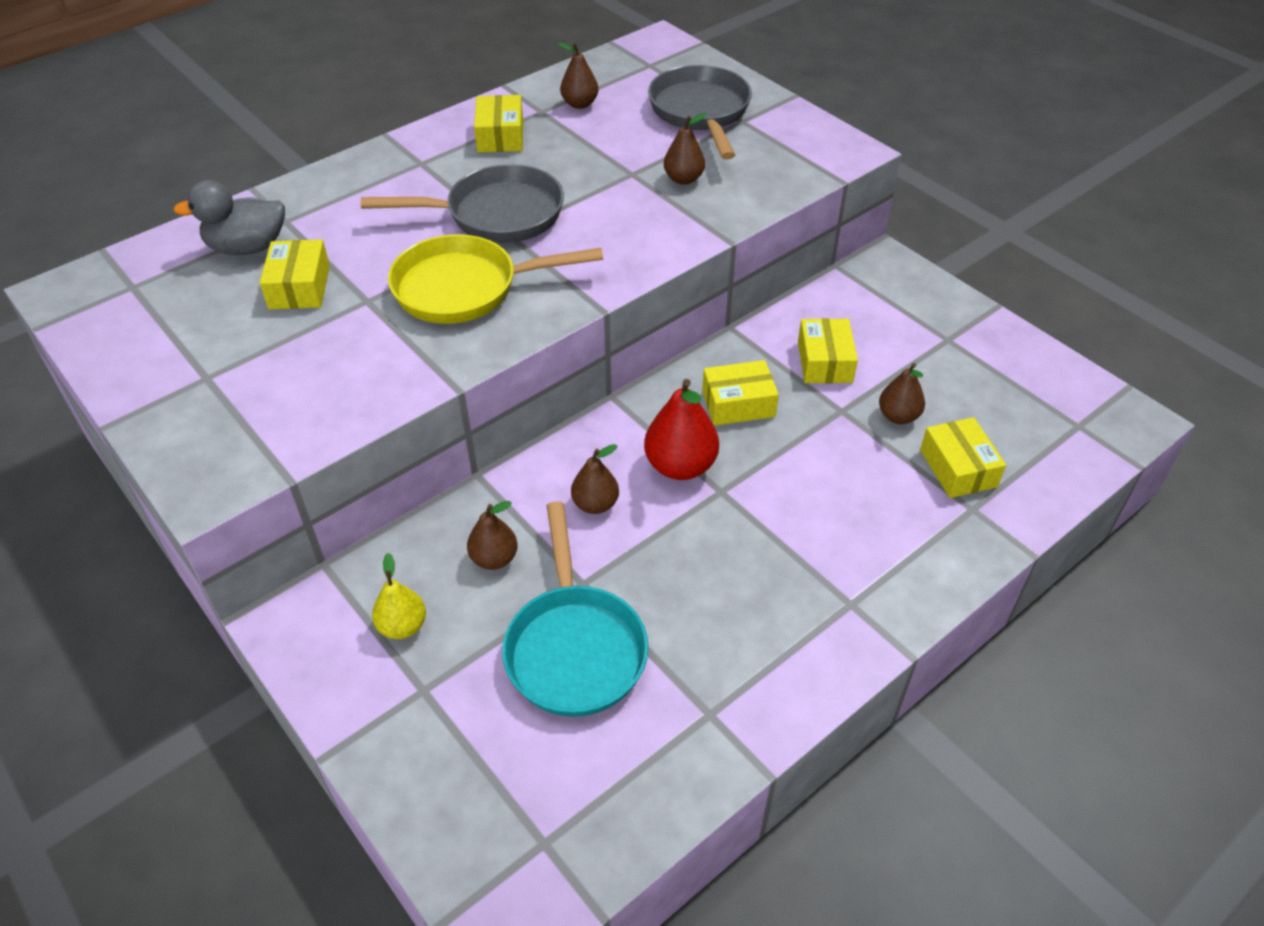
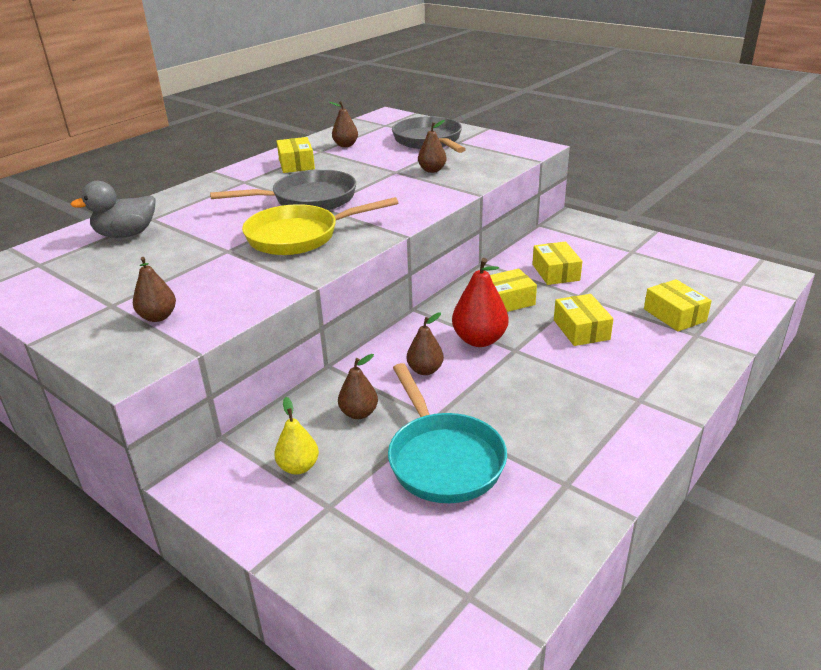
camera: 10 degrees left, 15 degrees down
yellow box [260,239,330,310] -> yellow box moved to [554,294,613,346]
brown pear [879,363,925,424] -> brown pear moved to [133,257,176,322]

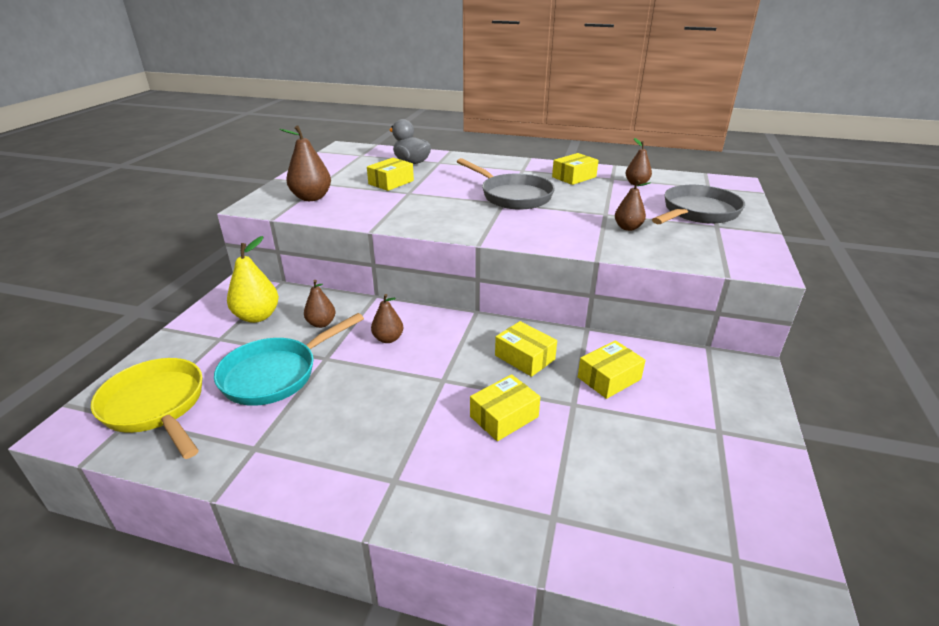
camera: 65 degrees right, 0 degrees up
brown pear [133,257,176,322] -> brown pear [279,126,331,201], size x1.59
yellow pan [242,197,398,255] -> yellow pan moved to [91,358,202,459]
yellow pear [274,397,319,475] -> yellow pear [227,236,279,323], size x1.59
red pear [452,258,508,347] -> none
yellow box [644,279,712,331] -> yellow box moved to [367,158,414,191]

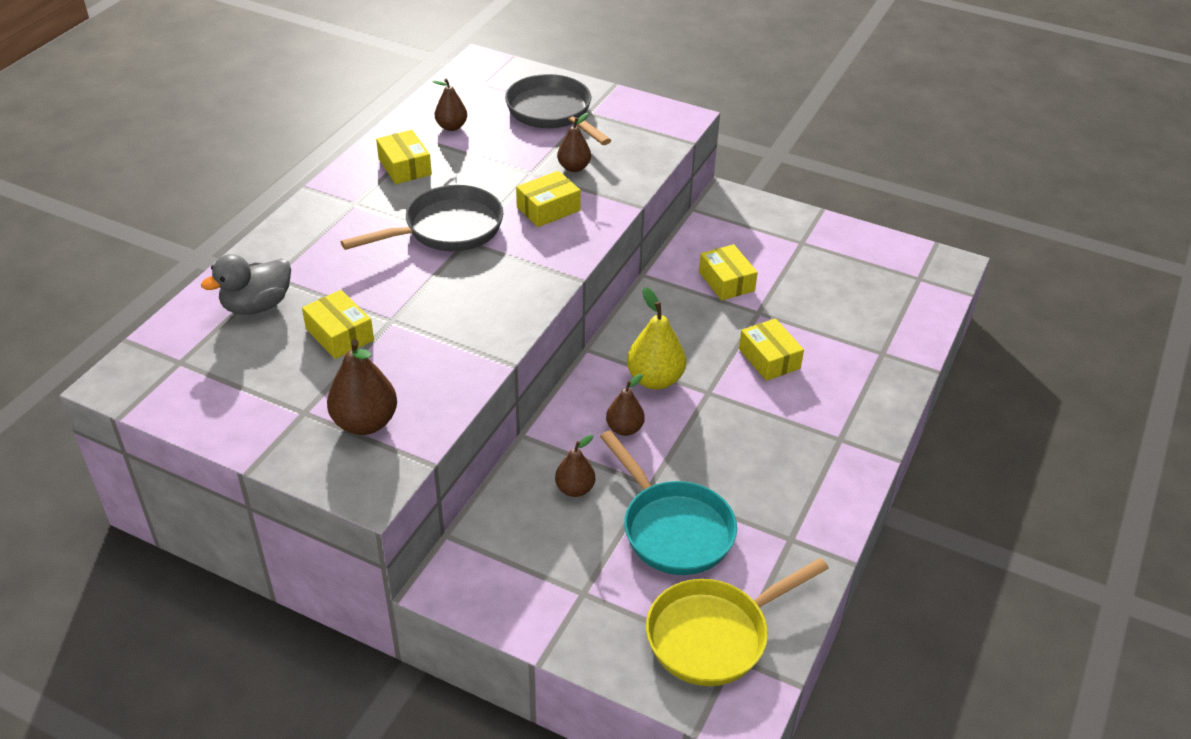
camera: 80 degrees left, 10 degrees up
yellow pear [227,236,279,323] -> yellow pear moved to [627,287,686,390]
yellow box [495,321,557,377] -> yellow box moved to [516,171,581,227]

